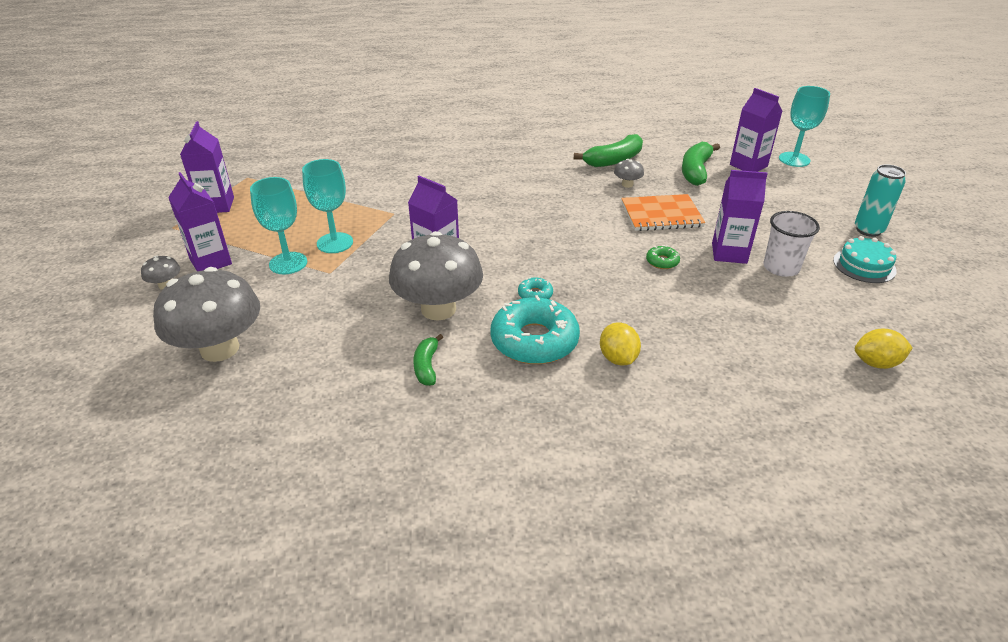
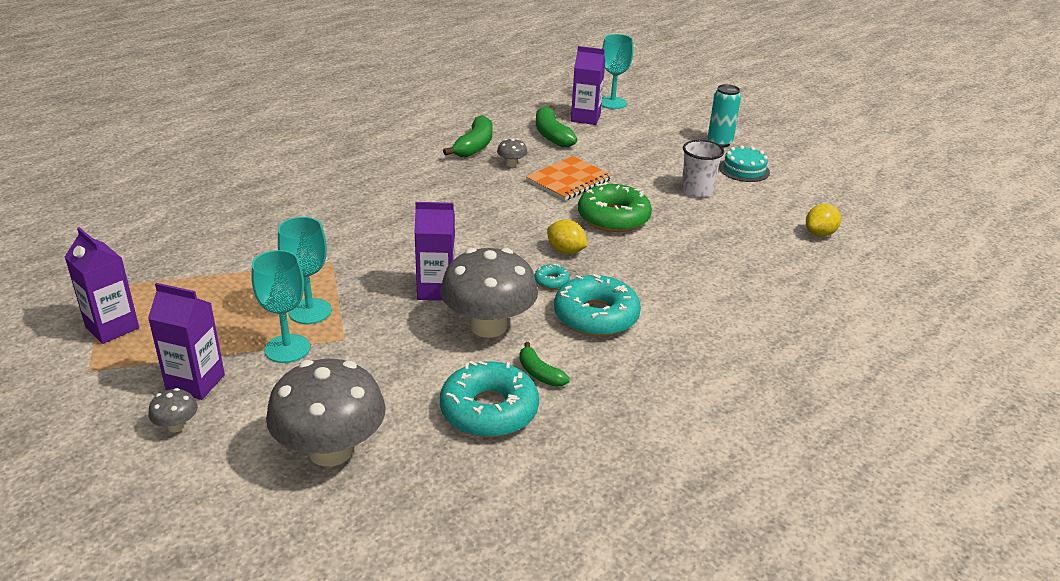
camera: 40 degrees left, 5 degrees down
yellow lemon [600,322,641,366] -> yellow lemon moved to [547,220,588,254]
green donut [646,245,680,269] -> green donut [578,182,652,232], size x2.31
purple carton [712,170,768,264] -> none
none -> turquoise donut [440,361,539,437]

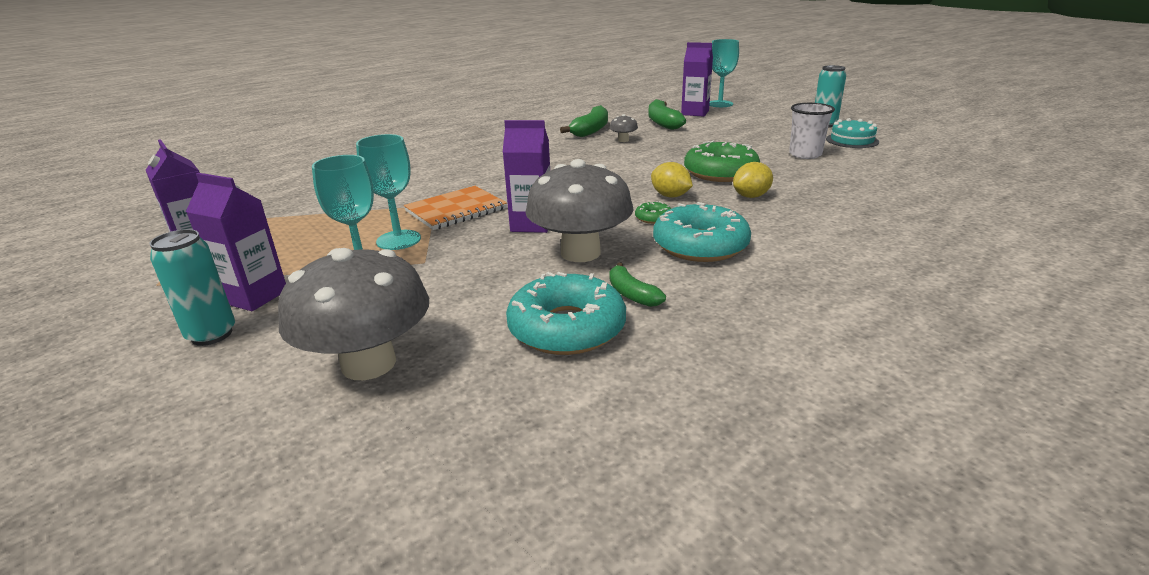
camera: 10 degrees right, 5 degrees down
grey mushroom [148,388,198,432] -> turquoise can [149,229,235,346]
orange notebook [526,156,612,200] -> orange notebook moved to [404,186,507,230]
turquoise donut [535,264,570,289] -> green donut [635,201,671,224]
yellow lemon [806,204,841,237] -> yellow lemon moved to [733,162,773,198]

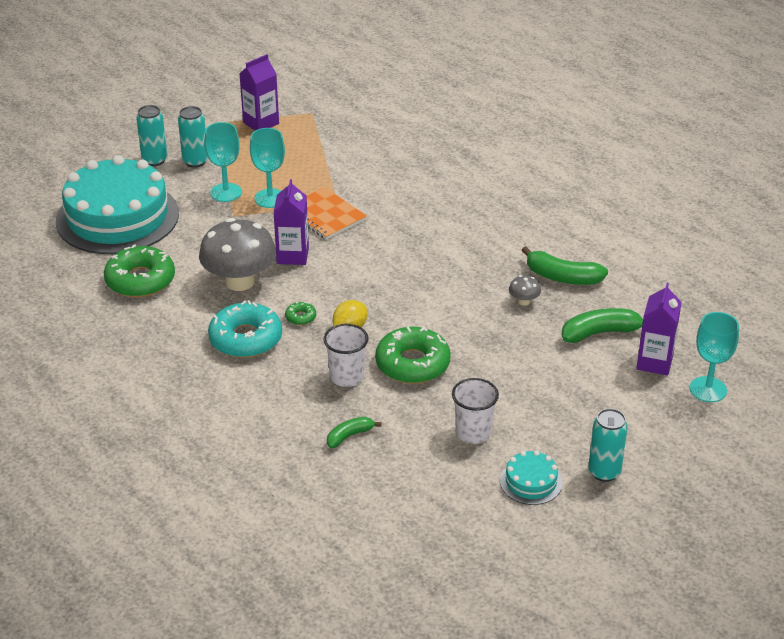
camera: 85 degrees right, 10 degrees up
purple carton [186,173,286,311] -> turquoise can [178,106,208,168]
grey mushroom [278,248,429,380] -> turquoise cake [56,155,179,254]
turquoise donut [506,272,626,355] -> green donut [104,244,175,297]
green banana [610,262,666,307] -> green banana moved to [327,417,381,448]
yellow lemon [733,162,773,198] -> white cup [323,324,369,387]

